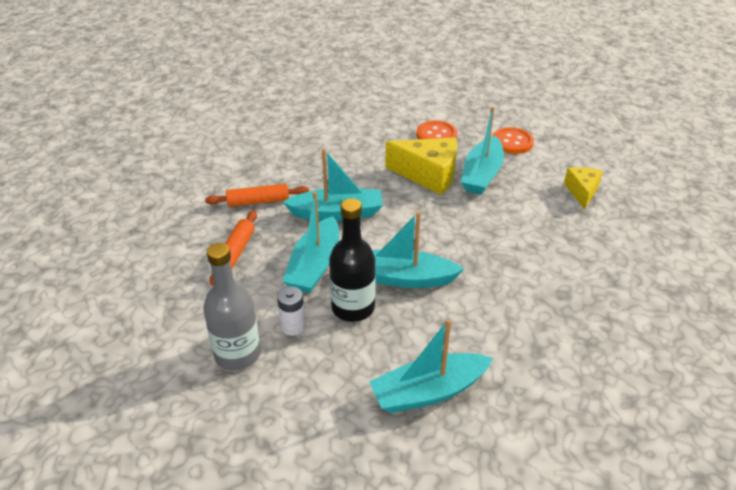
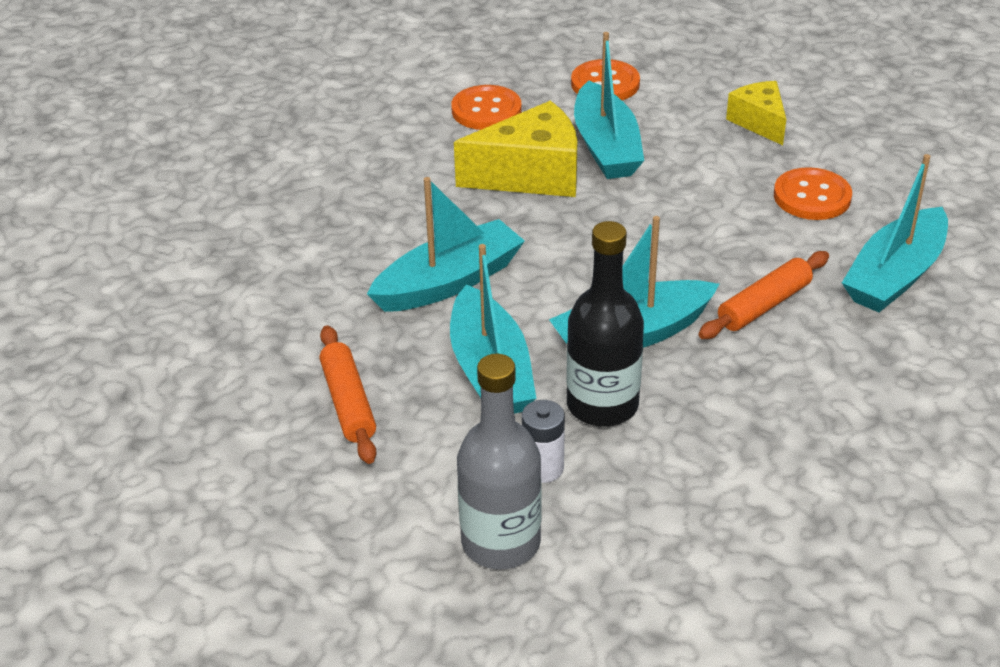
camera: 30 degrees left, 0 degrees up
orange rolling pin [205,184,309,207] -> orange rolling pin moved to [698,251,829,339]
turquoise boat [369,319,493,413] -> turquoise boat moved to [842,154,948,312]
none -> orange button [774,167,852,220]

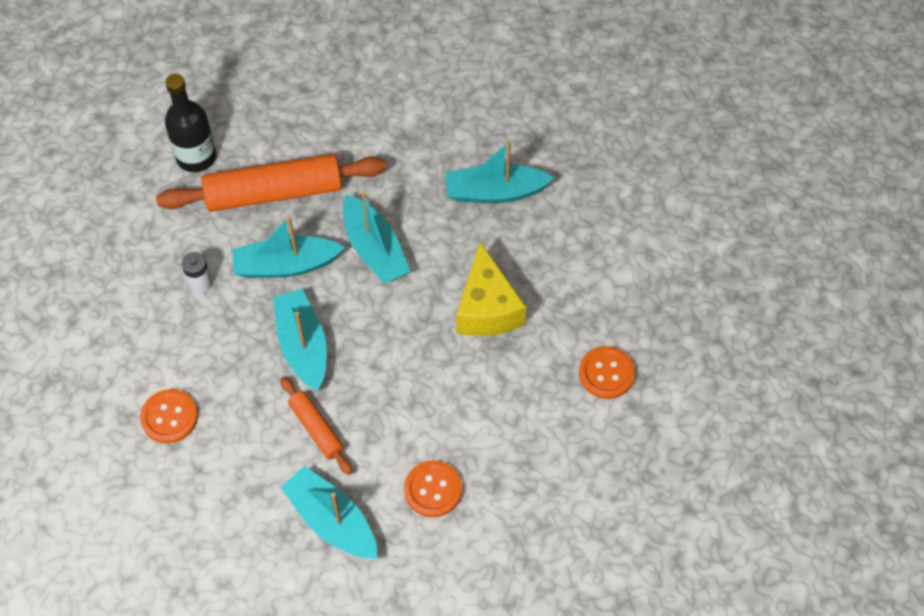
camera: 95 degrees right, 20 degrees up
orange rolling pin [319,325,377,464] -> orange rolling pin [156,154,386,212], size x1.97
orange button [451,85,522,130] -> orange button moved to [140,389,198,443]
grey bottle [457,354,541,569] -> none
black bottle [566,221,644,427] -> black bottle moved to [165,74,217,172]
turquoise boat [574,32,644,179] -> turquoise boat moved to [445,141,554,203]
yellow cheese [726,81,786,145] -> none

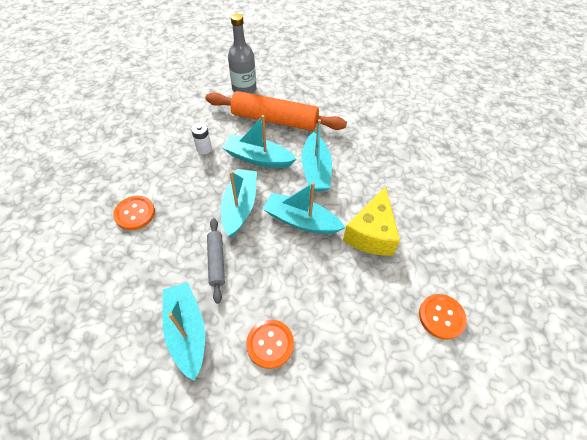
camera: 25 degrees right, 5 degrees down
black bottle [165,74,217,172] -> grey bottle [228,14,256,94]
orange rolling pin [280,377,352,475] -> grey rolling pin [207,218,225,304]
turquoise boat [445,141,554,203] -> turquoise boat moved to [263,182,345,234]

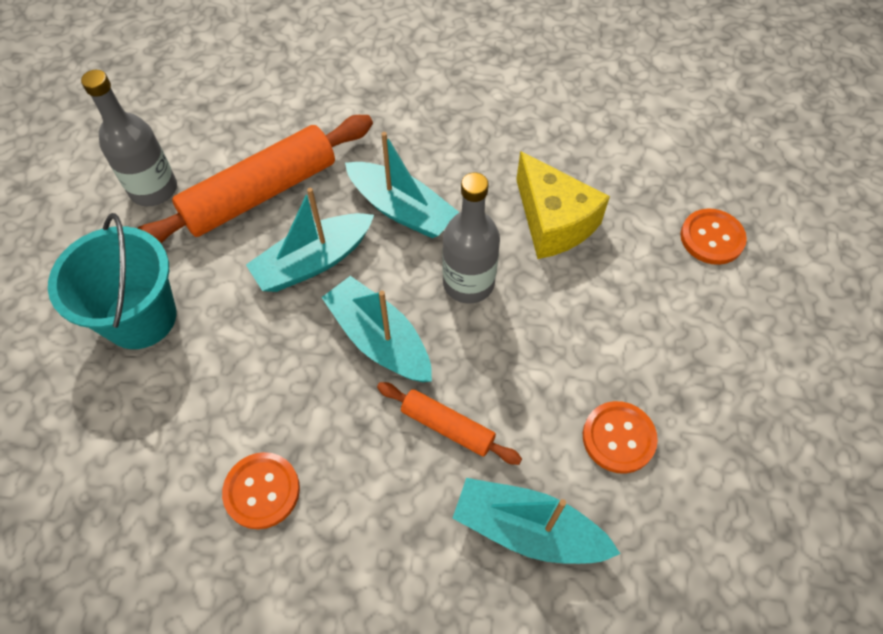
camera: 50 degrees left, 5 degrees up
white battery [191,123,212,154] -> none
grey rolling pin [207,218,225,304] -> orange rolling pin [377,382,522,465]
turquoise boat [263,182,345,234] -> grey bottle [442,173,500,303]
none -> turquoise bucket [48,213,177,349]

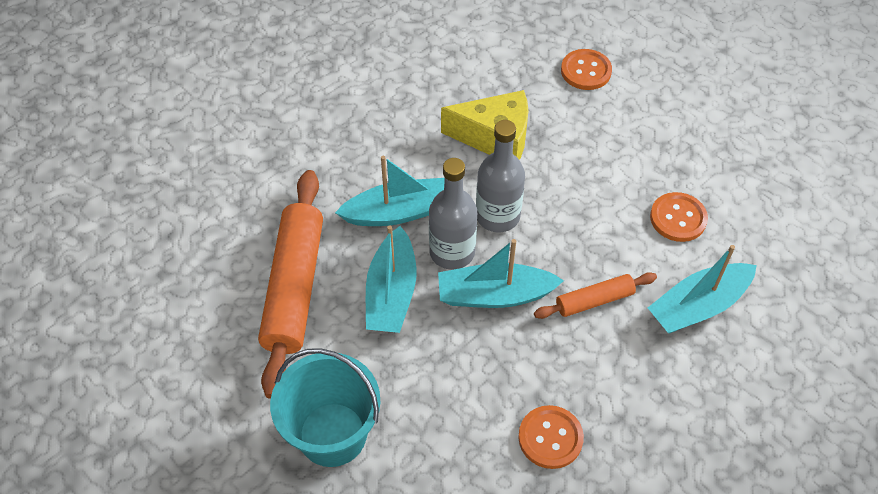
camera: 50 degrees left, 5 degrees down
grey bottle [81,70,177,206] -> grey bottle moved to [429,158,477,270]

